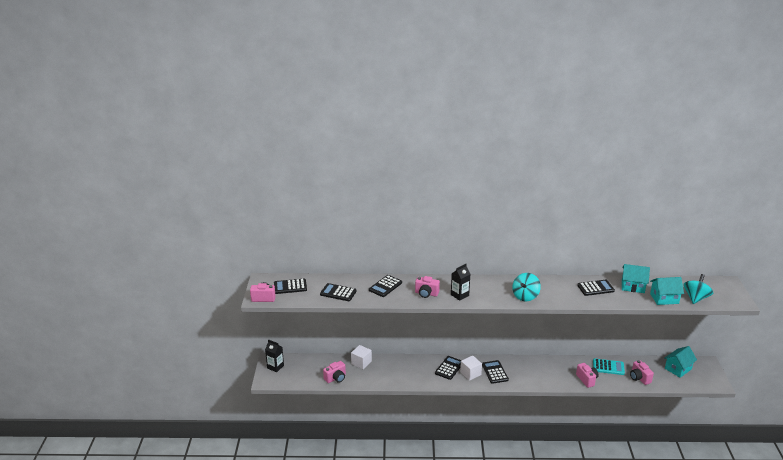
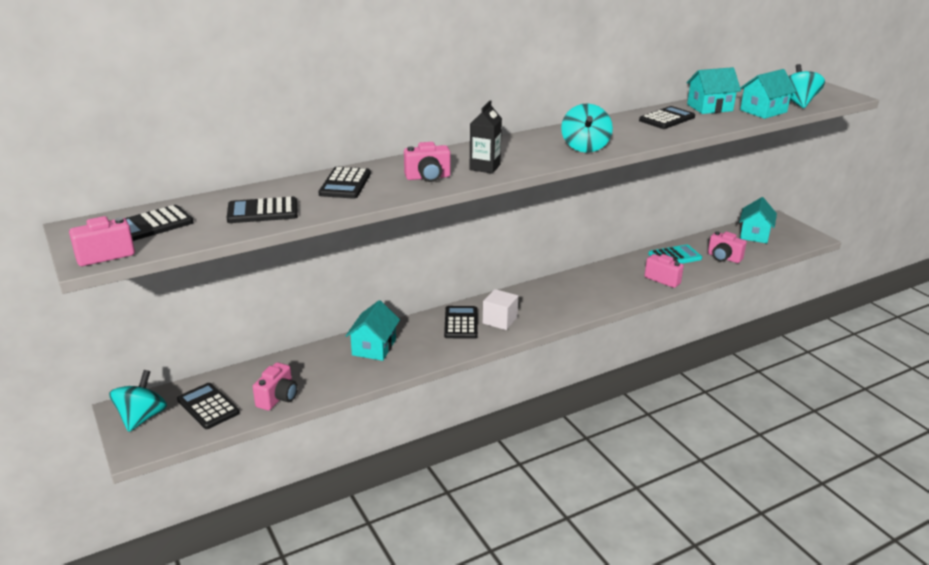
camera: 30 degrees left, 0 degrees up
black carton [265,339,284,372] -> turquoise spinning top [109,370,167,432]
white cube [351,345,372,369] -> none
black calculator [482,360,509,384] -> black calculator moved to [177,383,239,429]
none -> turquoise house [346,300,400,361]

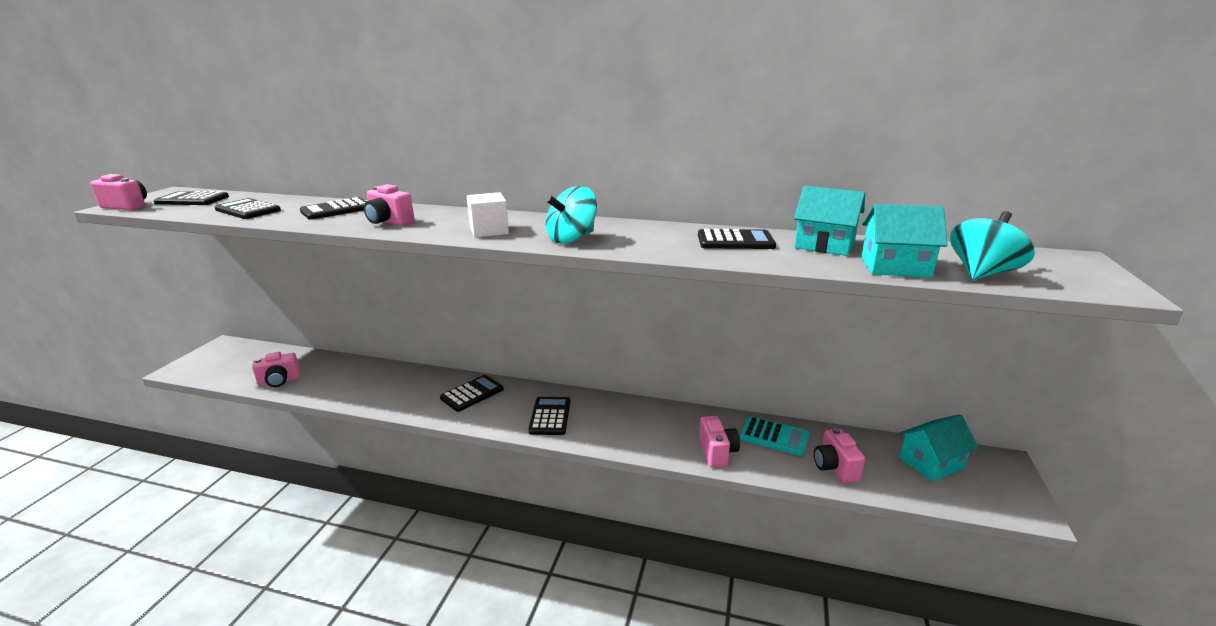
camera: 45 degrees right, 5 degrees down
turquoise spinning top [109,370,167,432] -> none
black calculator [177,383,239,429] -> black calculator moved to [528,397,570,435]
turquoise house [346,300,400,361] -> none
black carton [469,100,502,174] -> none
white cube [483,289,518,330] -> white cube moved to [467,192,509,238]

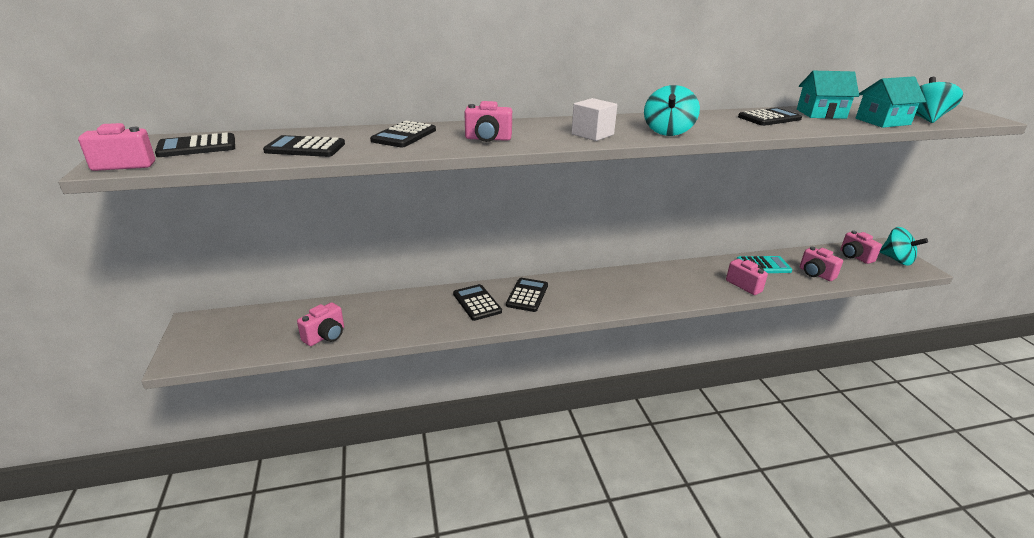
camera: 30 degrees left, 5 degrees up
black calculator [528,397,570,435] -> black calculator moved to [453,284,502,321]
turquoise house [899,414,979,482] -> pink camera [840,230,882,264]
none -> turquoise spinning top [880,227,928,266]

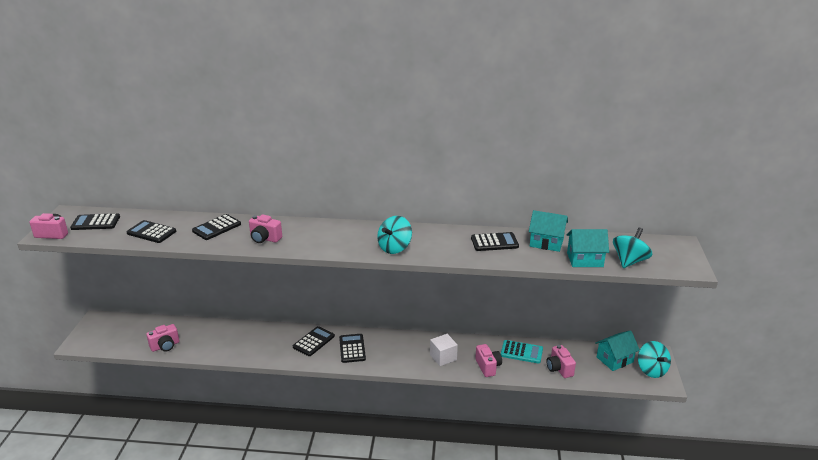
camera: 20 degrees right, 0 degrees up
black calculator [453,284,502,321] -> black calculator moved to [339,334,366,363]
white cube [571,98,617,141] -> white cube moved to [430,334,458,366]
pink camera [840,230,882,264] -> turquoise house [596,330,640,371]

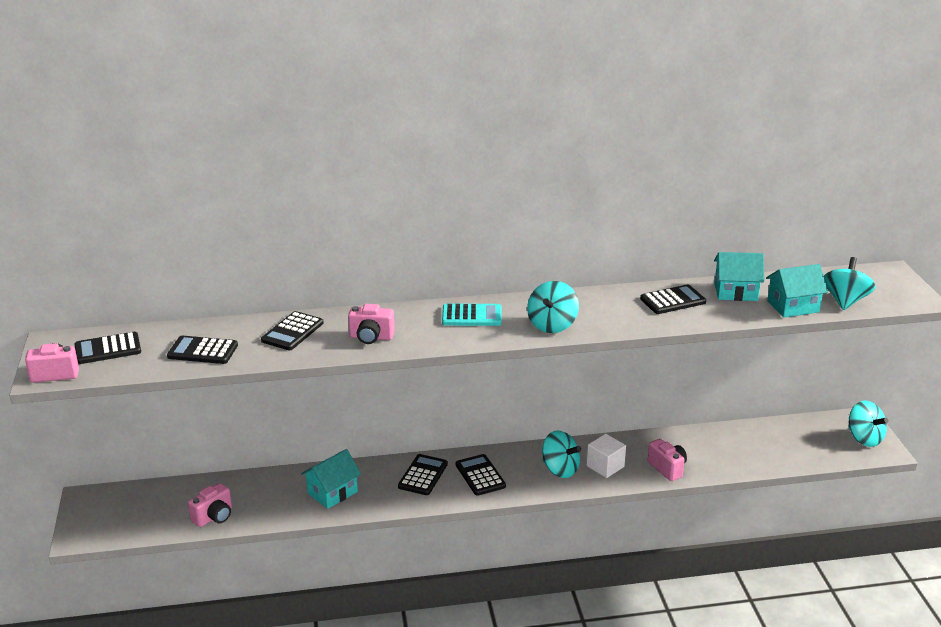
camera: 15 degrees left, 0 degrees up
turquoise calculator [501,340,543,364] -> turquoise calculator moved to [442,304,502,326]
pink camera [546,345,576,378] -> none
turquoise house [596,330,640,371] -> turquoise house moved to [301,449,361,509]
none -> turquoise spinning top [542,431,581,478]

